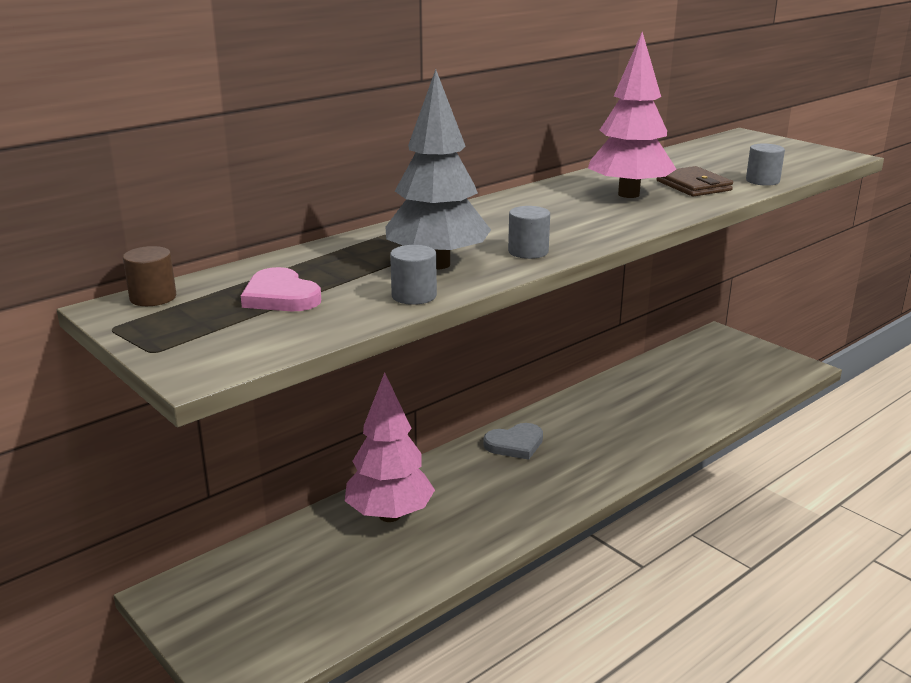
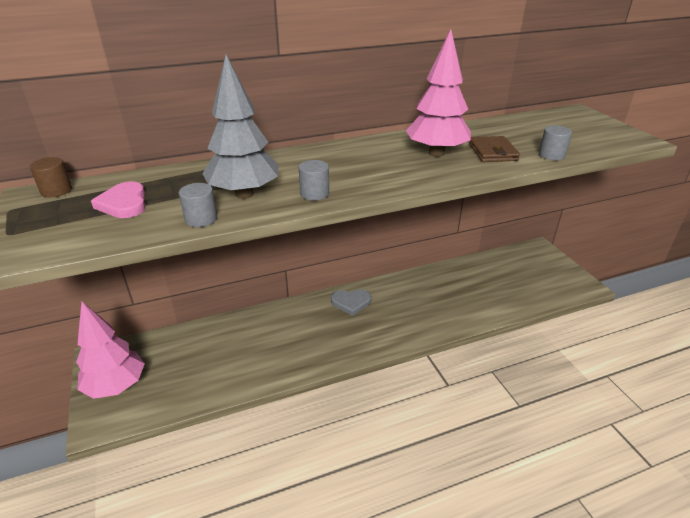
camera: 20 degrees right, 10 degrees up
pink tree [345,373,435,522] -> pink tree moved to [76,302,145,399]

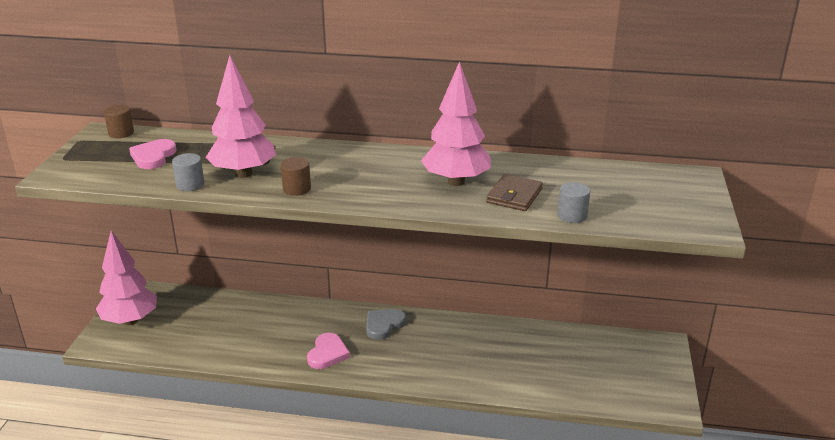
camera: 30 degrees right, 5 degrees down
grey tree [202,55,278,199] -> pink tree [205,55,276,178]
grey cylinder [299,160,329,200] -> brown cylinder [281,157,311,196]
grey heart [331,289,371,316] -> grey heart turned 105 degrees clockwise [366,309,406,340]
none -> pink heart [307,333,350,369]

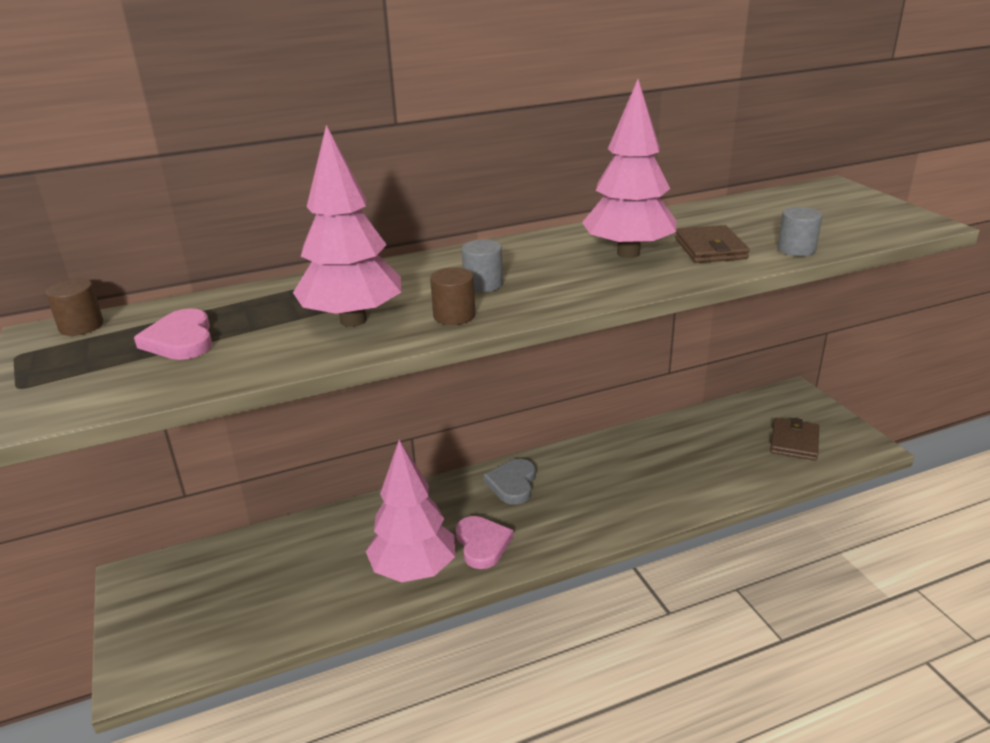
camera: 30 degrees left, 0 degrees up
pink tree [96,231,157,325] -> pink tree moved to [366,440,455,582]
grey cylinder [172,153,205,191] -> grey cylinder moved to [462,239,503,292]
none -> brown wallet [770,418,819,460]

